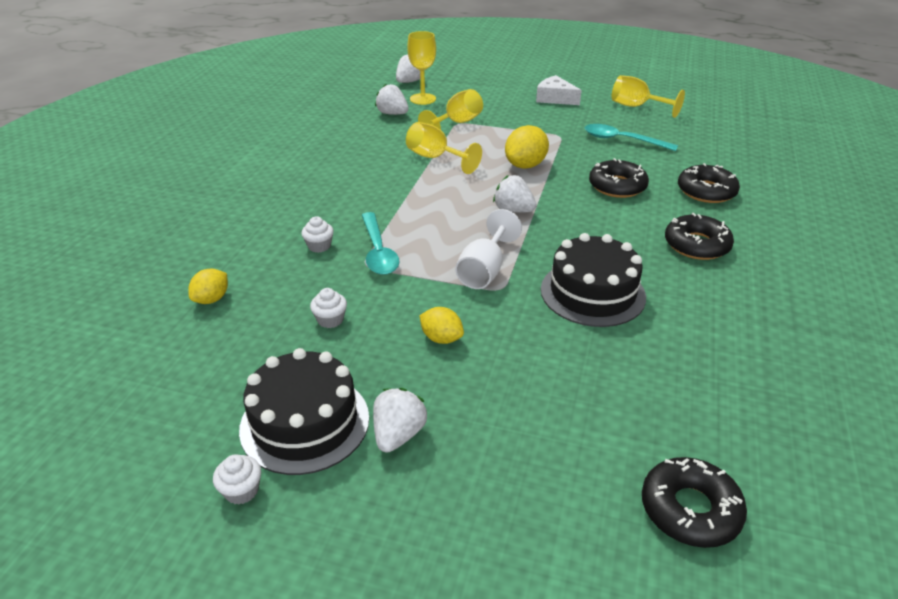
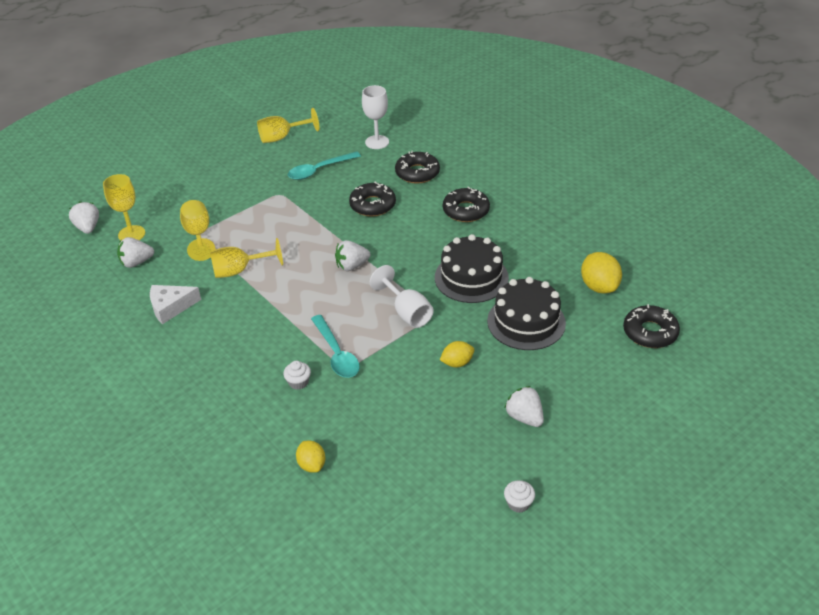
camera: 55 degrees left, 5 degrees up
black cake [239,348,369,475] -> black cake moved to [487,277,566,350]
white cupcake [310,288,347,328] -> none
turquoise spoon [362,212,400,275] -> turquoise spoon turned 45 degrees clockwise [311,315,360,378]
yellow lemon [505,125,549,169] -> yellow lemon moved to [581,252,622,294]
white cheese [536,75,582,105] -> white cheese moved to [150,285,201,324]
none -> white goblet [362,85,389,149]

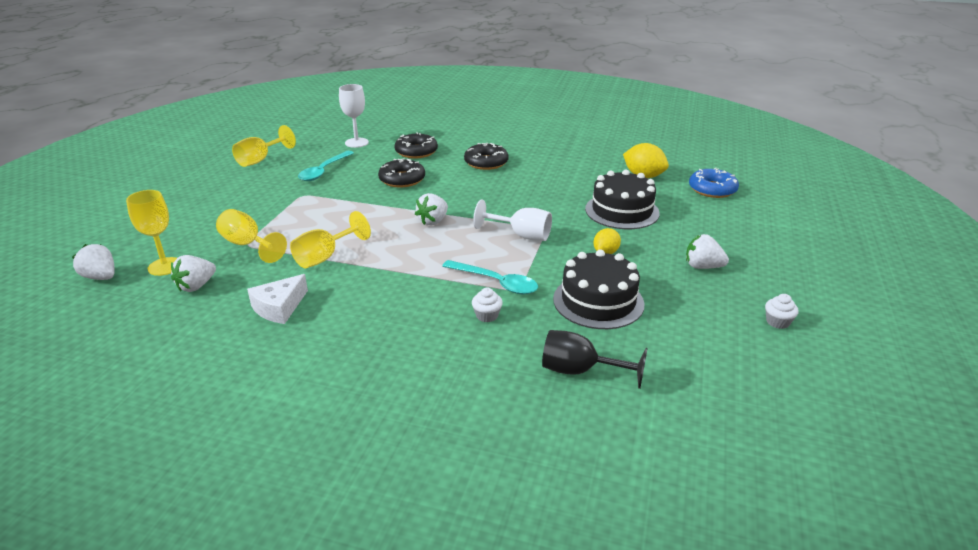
camera: 35 degrees left, 10 degrees down
yellow lemon [296,440,325,473] -> black goblet [542,330,648,389]
black cake [435,234,509,303] -> black cake moved to [553,249,645,329]
black donut [623,304,680,348] -> blue donut [689,168,739,198]

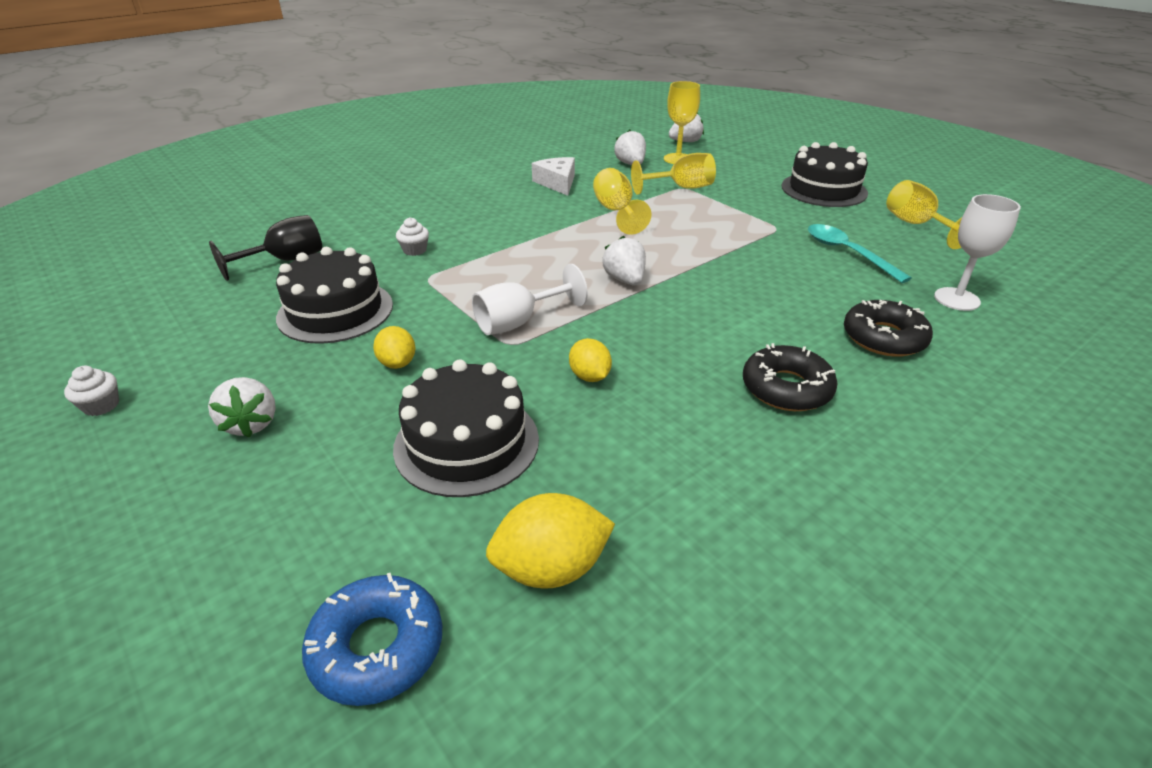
camera: 125 degrees right, 5 degrees up
black donut [378,159,425,188] -> none
turquoise spoon [442,260,538,294] -> none
white strawberry [686,234,729,269] -> white strawberry turned 105 degrees clockwise [208,377,276,438]
none -> yellow lemon [569,338,612,382]
none -> black cake [782,142,868,207]

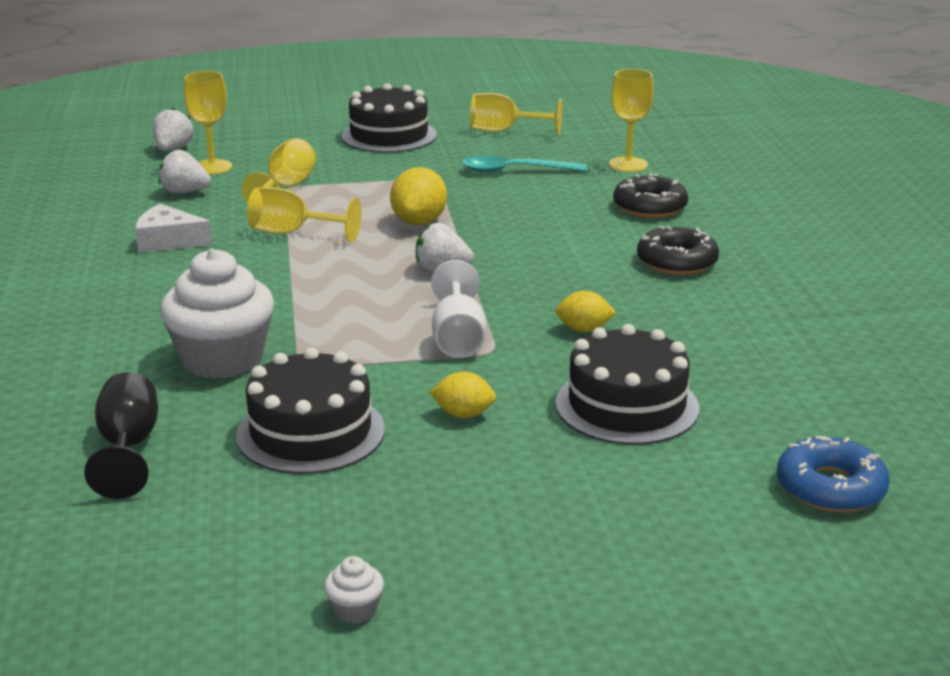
camera: 60 degrees left, 10 degrees down
white strawberry [208,377,276,438] -> none
white cupcake [396,217,429,256] -> white cupcake [160,249,274,379], size x2.48
yellow lemon [486,493,615,589] -> yellow lemon moved to [390,167,447,225]
white goblet [934,194,1021,311] -> yellow goblet [609,69,653,172]

